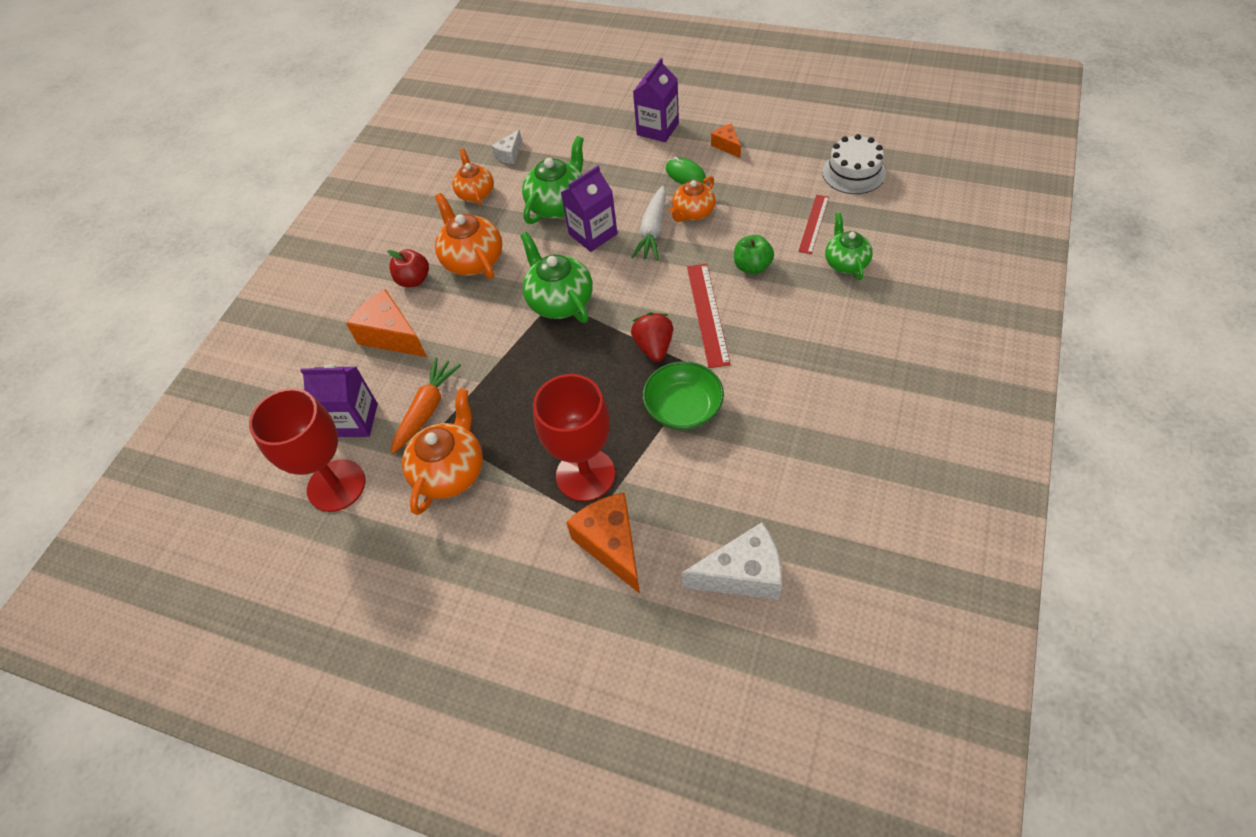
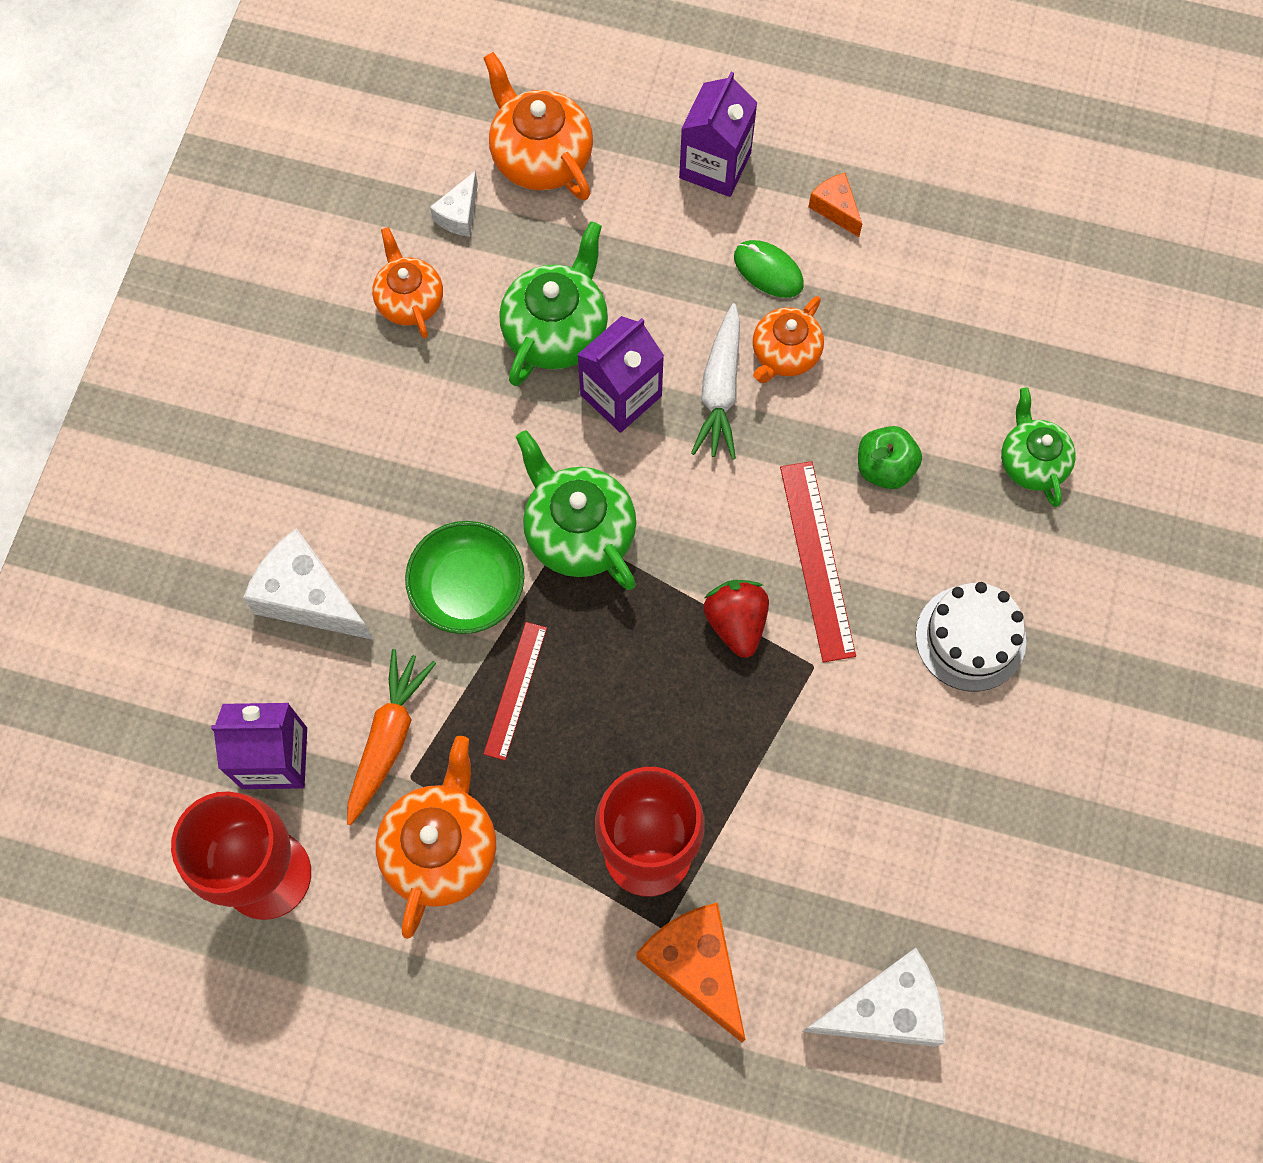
camera: 10 degrees left, 15 degrees up
orange cheese [346,289,426,357] -> white cheese [243,528,373,640]
red apple [387,249,429,287] -> none
orange teapot [435,193,502,279] -> orange teapot moved to [483,52,593,200]
green bowl [643,361,724,430] -> green bowl moved to [405,521,525,634]
red ruler [798,195,829,254] -> red ruler moved to [484,622,547,760]
white cake [822,134,886,194] -> white cake moved to [916,582,1026,691]

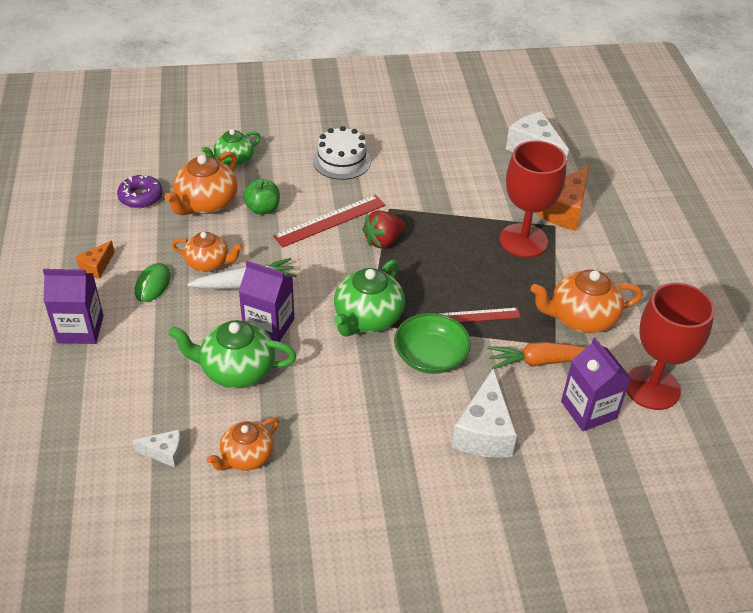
camera: 115 degrees left, 25 degrees down
orange teapot [483,52,593,200] -> orange teapot moved to [164,151,238,215]
none -> purple donut [117,175,163,208]

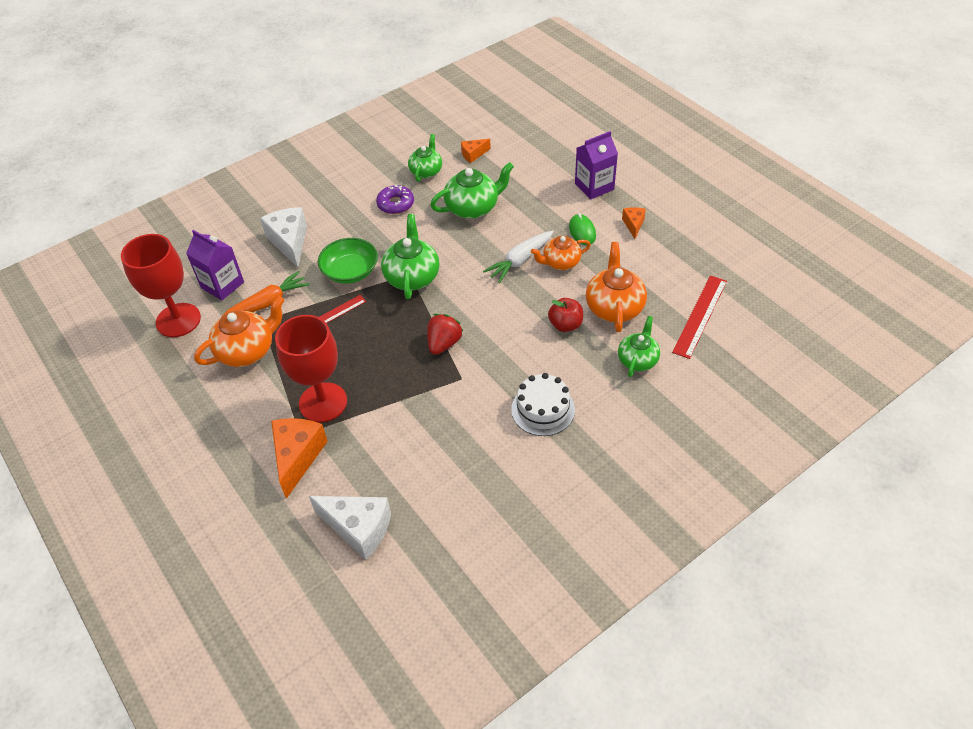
camera: 155 degrees right, 5 degrees up
purple donut [117,175,163,208] -> purple donut moved to [376,184,414,214]
white cheese [132,430,182,468] -> orange cheese [461,139,491,163]
orange teapot [207,418,279,471] -> green teapot [408,134,442,182]
purple carton [239,261,294,342] -> none
green apple [243,179,280,215] -> red apple [548,298,583,332]
red ruler [273,195,386,247] -> red ruler moved to [672,276,727,359]

